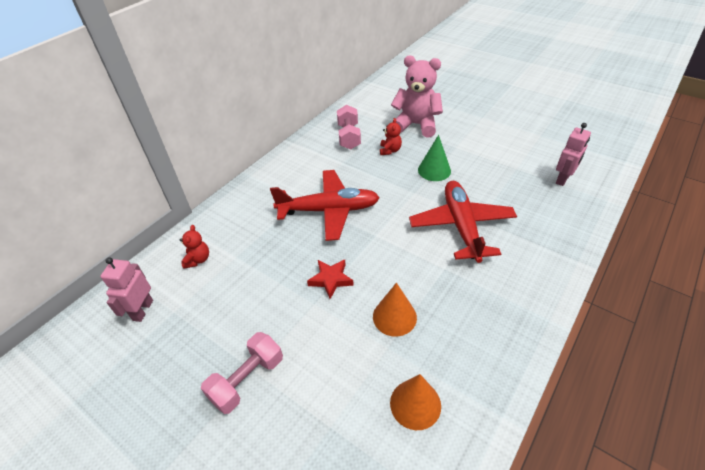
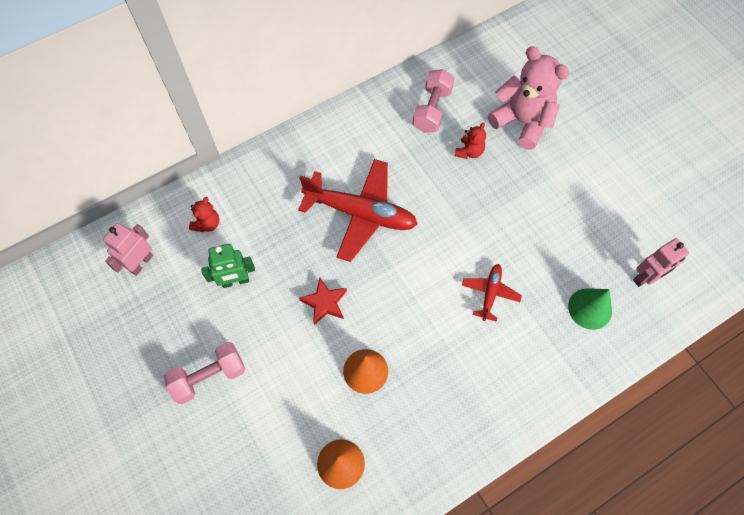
camera: 20 degrees right, 20 degrees up
red plane [409,181,517,263] -> red plane [462,264,522,322], size x0.49
green cone [418,135,451,181] -> green cone moved to [568,288,612,330]
none -> green robot [201,244,255,288]

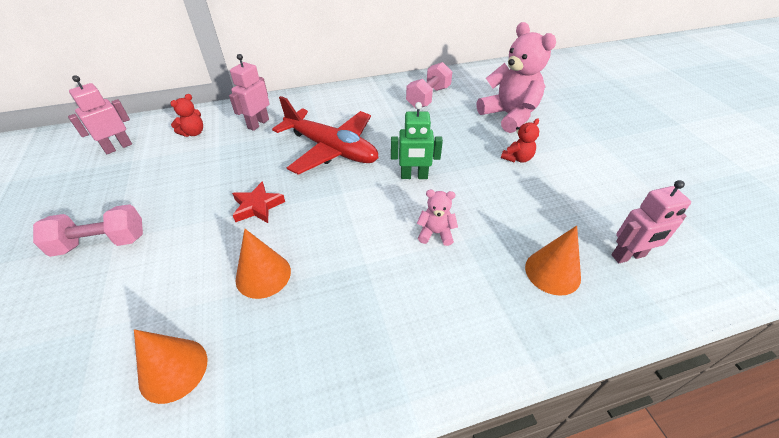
camera: 15 degrees right, 20 degrees down
green robot [201,244,255,288] -> green robot moved to [391,102,443,179]
red teddy bear [454,123,486,159] -> red teddy bear moved to [501,118,539,163]
red plane [462,264,522,322] -> pink teddy bear [417,190,458,246]
green cone [568,288,612,330] -> orange cone [525,225,581,296]
none -> pink robot [229,54,269,131]

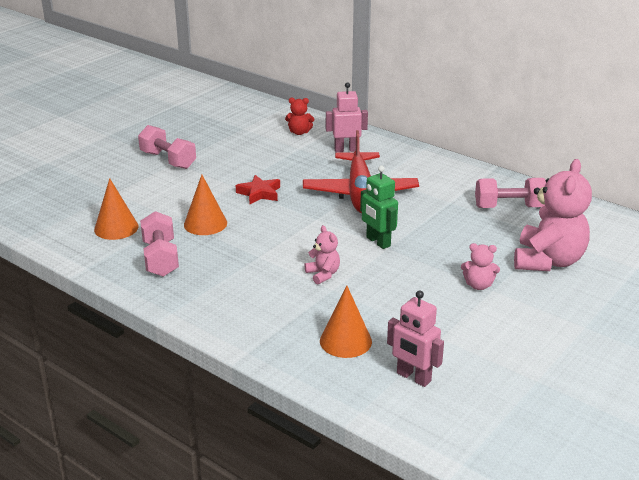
camera: 55 degrees right, 15 degrees down
pink robot [68,75,132,154] -> none
red teddy bear [501,118,539,163] -> pink teddy bear [461,243,500,290]
none -> pink dumbbell [140,211,179,277]

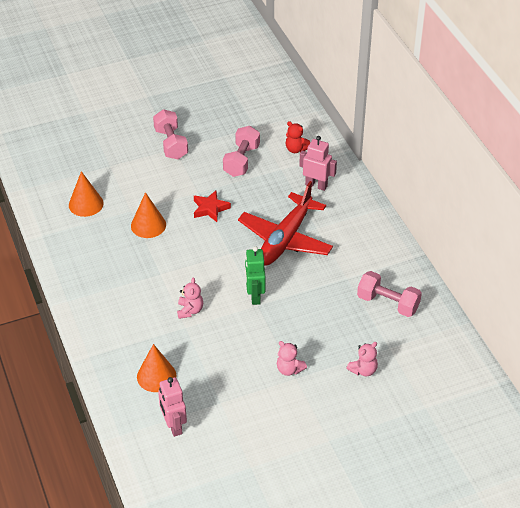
camera: 30 degrees right, 15 degrees up
pink dumbbell [140,211,179,277] -> pink dumbbell moved to [223,126,260,177]
pink teddy bear [514,159,592,271] -> pink teddy bear [346,342,378,376], size x0.47

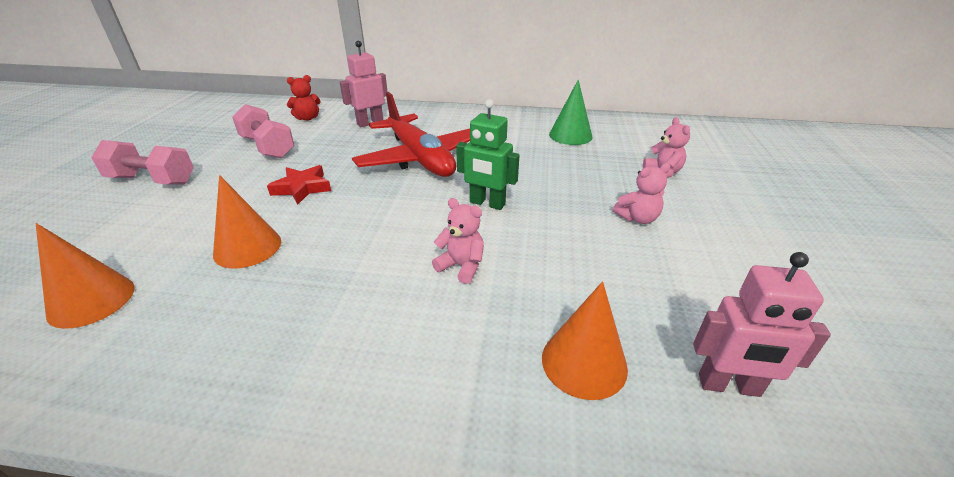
camera: 60 degrees left, 10 degrees down
pink dumbbell [357,271,422,317] -> green cone [549,80,593,145]

